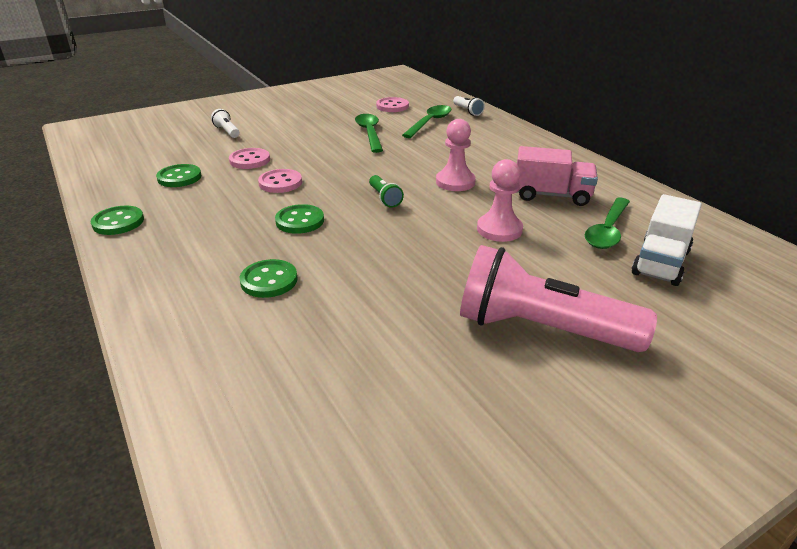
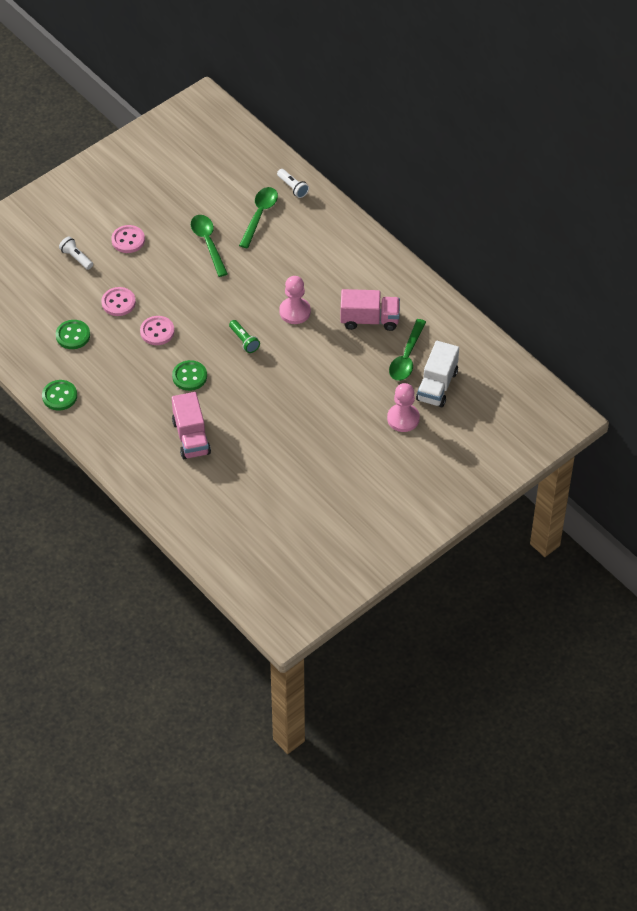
camera: 10 degrees left, 20 degrees up
green button [240,259,298,298] -> pink truck [172,392,211,459]
pink button [376,97,409,112] -> pink button moved to [112,225,145,253]
pink flashlight [460,245,657,352] -> none
pink pawn [477,159,523,242] -> pink pawn moved to [387,383,420,432]

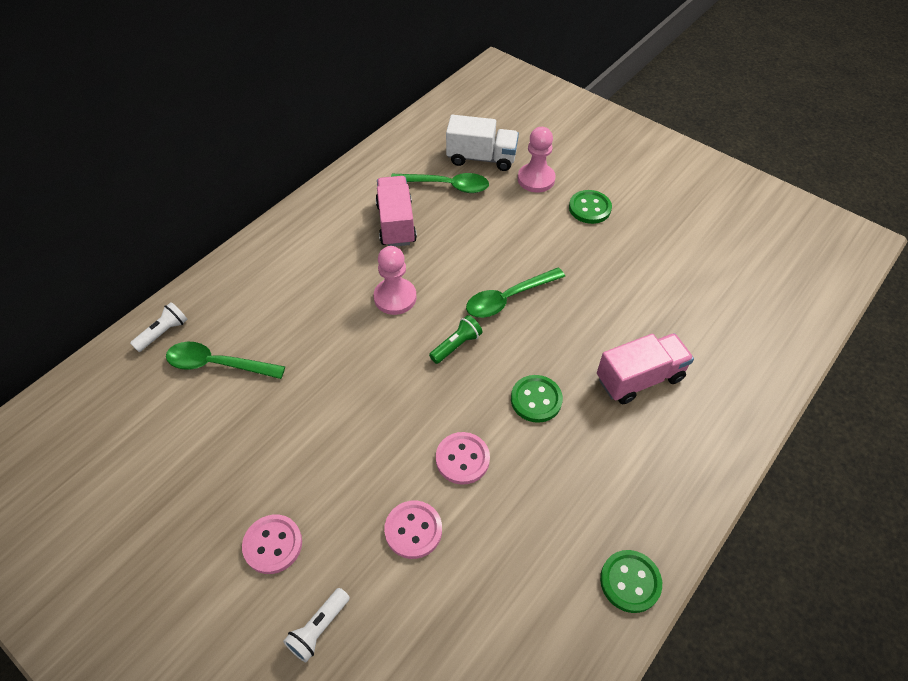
camera: 100 degrees left, 0 degrees up
green button [56,320,90,349] -> green button moved to [569,190,612,224]
green spoon [191,215,228,277] -> green spoon moved to [466,267,565,318]

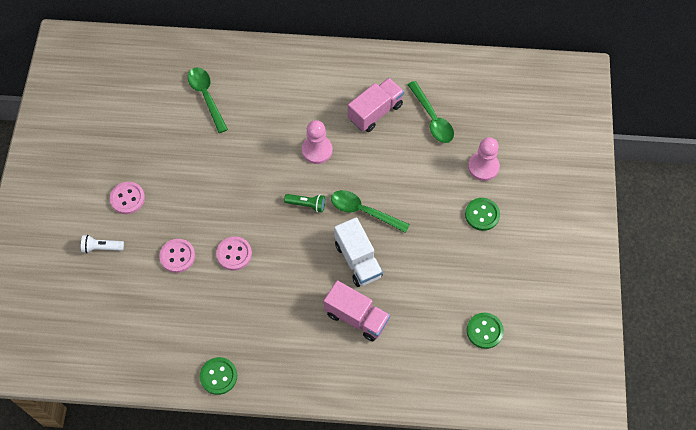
camera: 55 degrees right, 10 degrees up
white flashlight [130,302,187,352] -> none
white truck [446,115,519,171] -> white truck moved to [334,217,383,287]
green button [511,375,563,423] -> green button moved to [467,313,504,349]

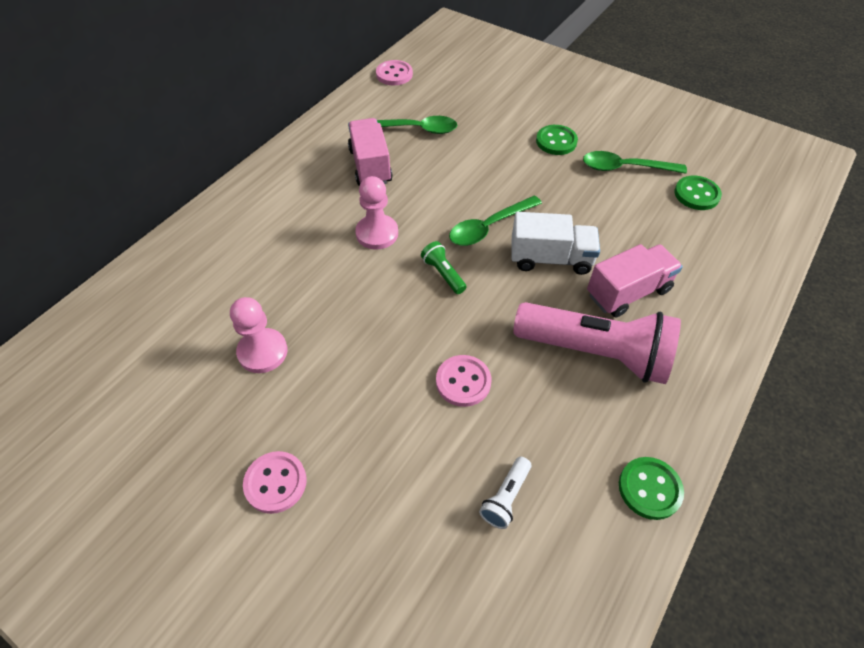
camera: 60 degrees left, 10 degrees down
white flashlight [81,235,124,253] -> white flashlight moved to [479,457,531,529]
pink button [159,239,195,273] -> pink button moved to [376,60,413,86]
green spoon [188,67,228,133] -> green spoon moved to [583,151,687,174]
green flashlight [284,194,325,212] -> green flashlight turned 75 degrees counterclockwise [421,241,467,294]
pink pawn [468,137,500,181] -> pink pawn moved to [230,297,287,373]
none -> pink flashlight [513,302,681,384]

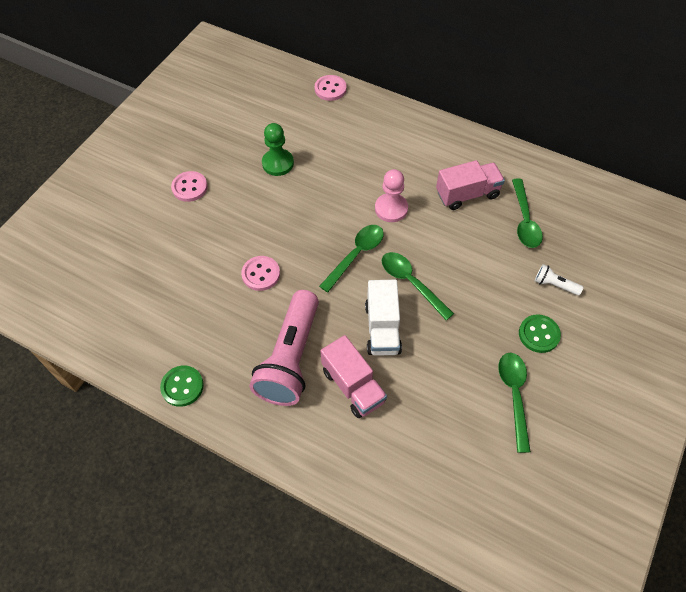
camera: 85 degrees right, 5 degrees up
pink pawn [230,297,287,373] -> green pawn [262,123,294,176]
pink button [376,60,413,86] -> pink button moved to [315,75,347,101]
green flashlight [421,241,467,294] -> green spoon [319,225,384,292]
white flashlight [479,457,531,529] -> white flashlight moved to [535,264,583,296]
green button [675,176,722,210] -> none

